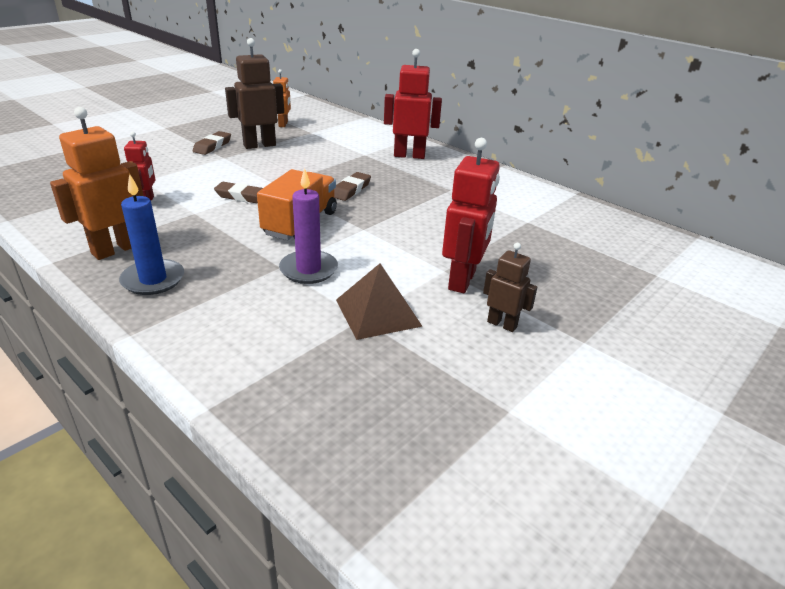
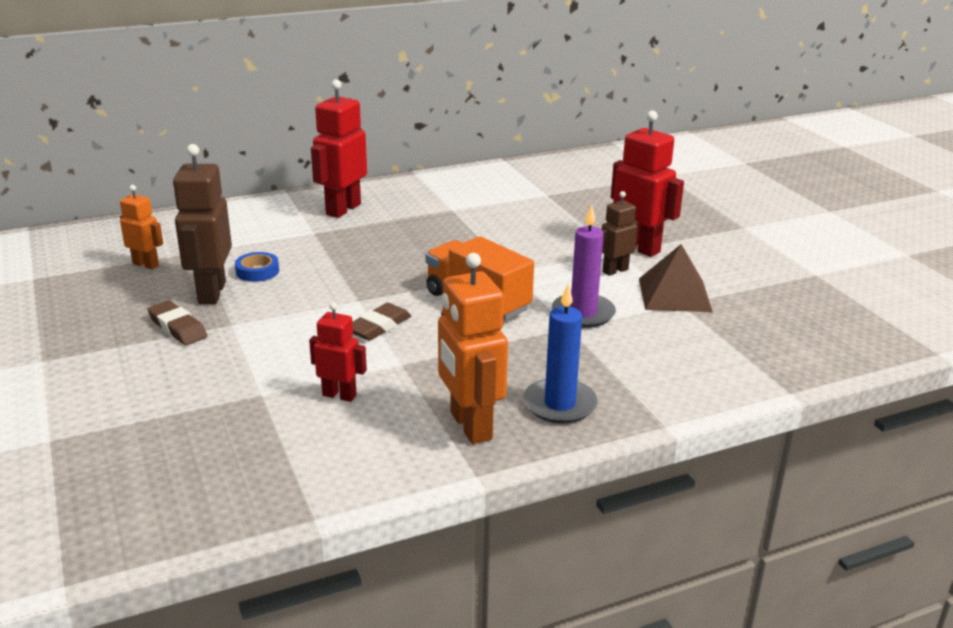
camera: 65 degrees left, 5 degrees down
brown eraser [334,172,371,201] -> none
brown robot [483,243,537,332] -> brown robot moved to [601,191,638,276]
none -> blue tape [235,252,279,282]

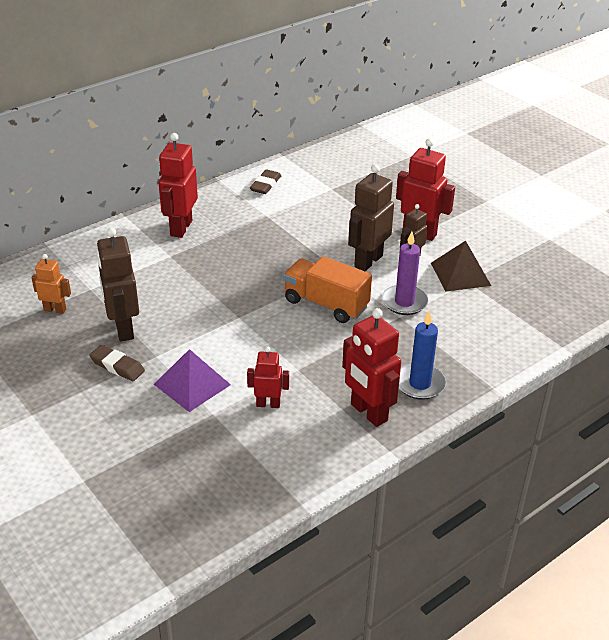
camera: 15 degrees left, 10 degrees up
blue tape [235,252,279,282] -> none
brown eraser [353,303,411,341] -> brown eraser moved to [250,169,281,194]
orange robot [438,253,508,444] -> red robot [342,308,401,427]
none -> purple pyramid [154,349,231,412]
none -> brown robot [348,164,394,271]

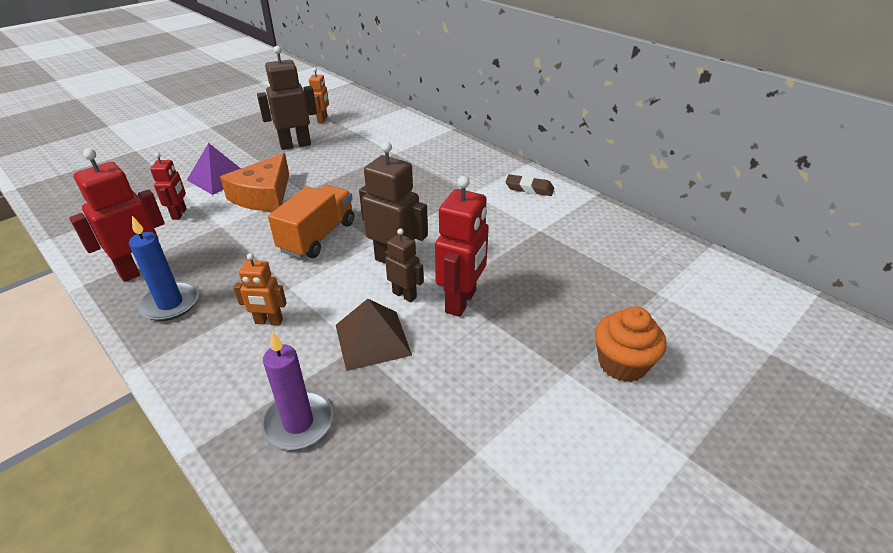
camera: 85 degrees right, 0 degrees up
brown eraser [89,345,145,381] -> none
red robot [159,133,198,238] -> none
purple candle [382,232,428,315] -> purple candle moved to [261,331,333,450]
none -> orange cheese [220,153,289,211]
none -> orange robot [234,253,287,325]
none -> orange cupcake [595,306,667,382]

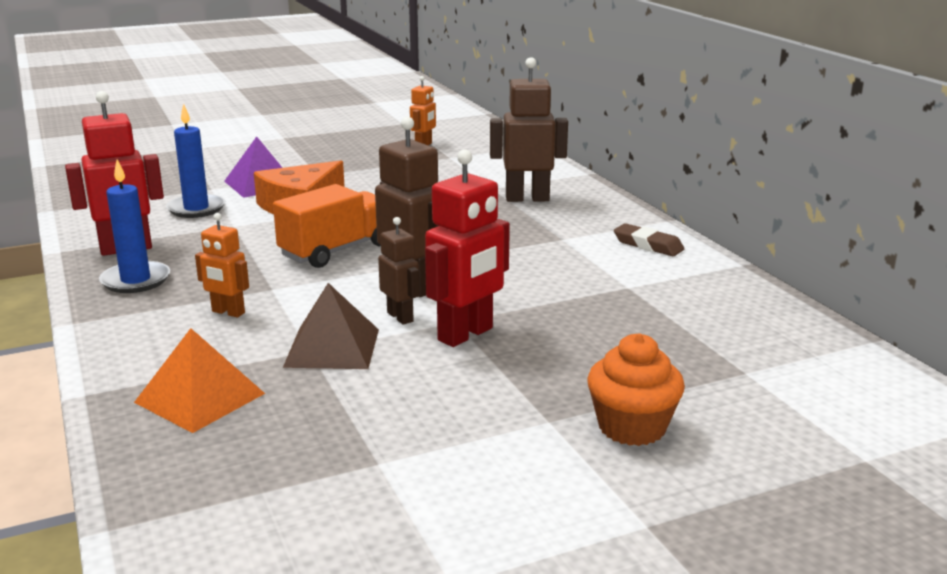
camera: 20 degrees right, 15 degrees down
red robot [150,153,187,220] -> blue candle [166,103,225,218]
brown robot [257,46,317,150] -> brown robot moved to [490,57,568,202]
purple candle [261,331,333,450] -> orange pyramid [134,328,265,433]

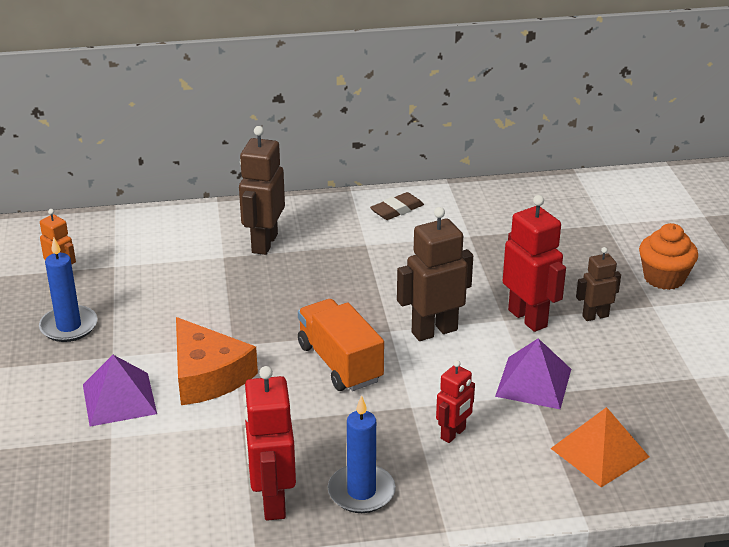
camera: 75 degrees left, 10 degrees up
blue candle [166,103,225,218] -> blue candle moved to [39,238,98,342]
orange robot [195,213,249,317] -> red robot [436,360,475,443]
brown pyramid [283,283,379,369] -> purple pyramid [495,338,571,409]
brown robot [378,217,420,325] -> brown robot moved to [576,247,621,321]

